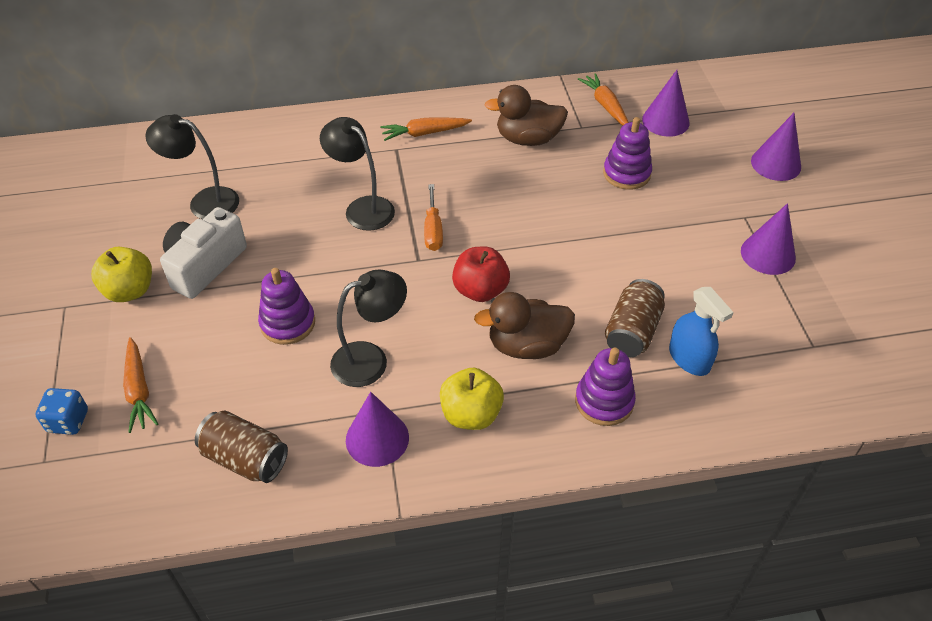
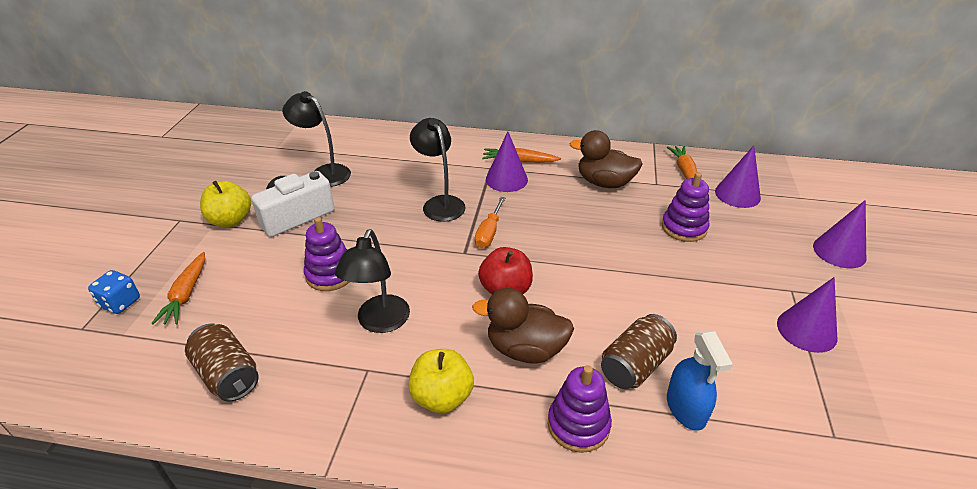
camera: 20 degrees right, 10 degrees down
black lamp [330,270,407,387] -> black lamp turned 105 degrees clockwise [335,229,410,333]
purple cone [346,392,409,467] -> purple cone moved to [486,131,528,192]

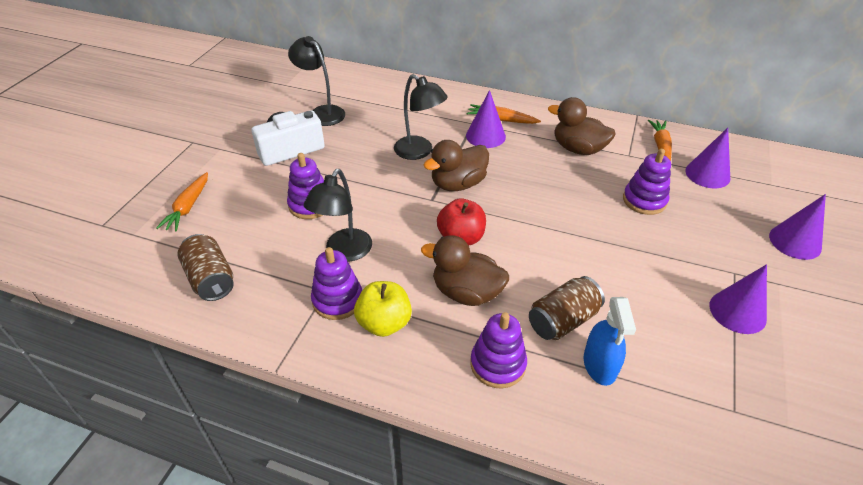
camera: 10 degrees right, 5 degrees up
blue dice [88,270,140,314] -> none
yellow apple [200,181,251,227] -> none
black lamp [410,118,466,222] -> black lamp turned 150 degrees clockwise [394,74,448,160]
orange screwdriver [475,197,505,248] -> brown duck [424,140,489,191]
none -> purple stacking toy [311,247,362,320]

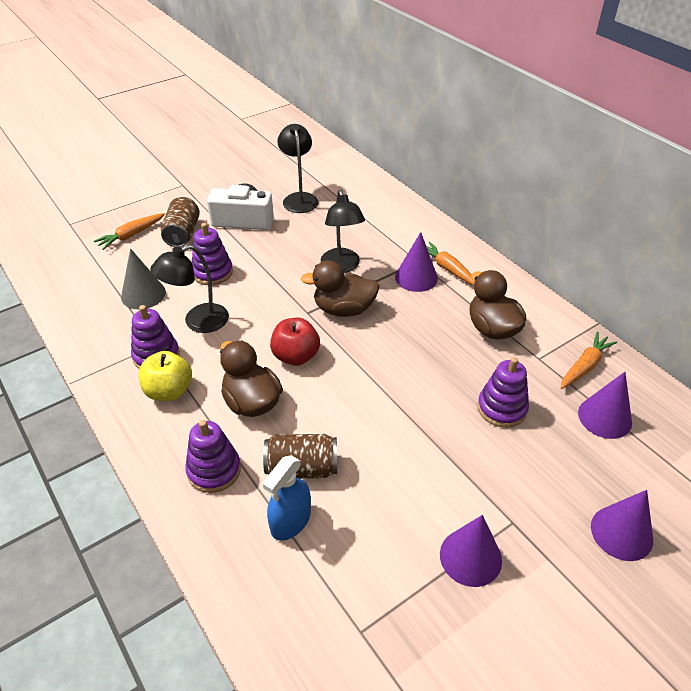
camera: 35 degrees right, 0 degrees up
brown can [177,234,234,301] -> brown can moved to [161,197,200,247]
none -> grey cone [121,248,166,309]

